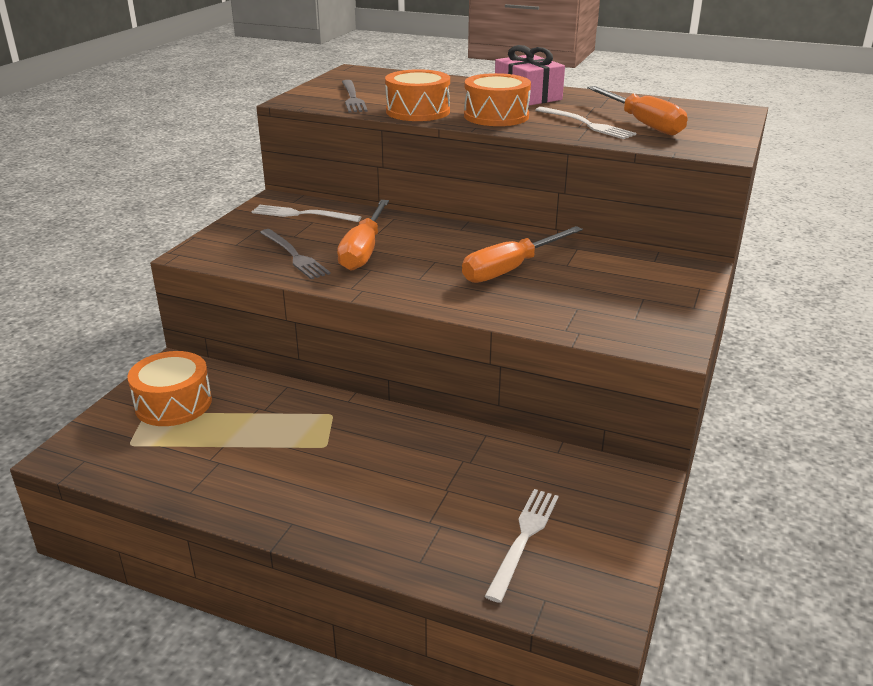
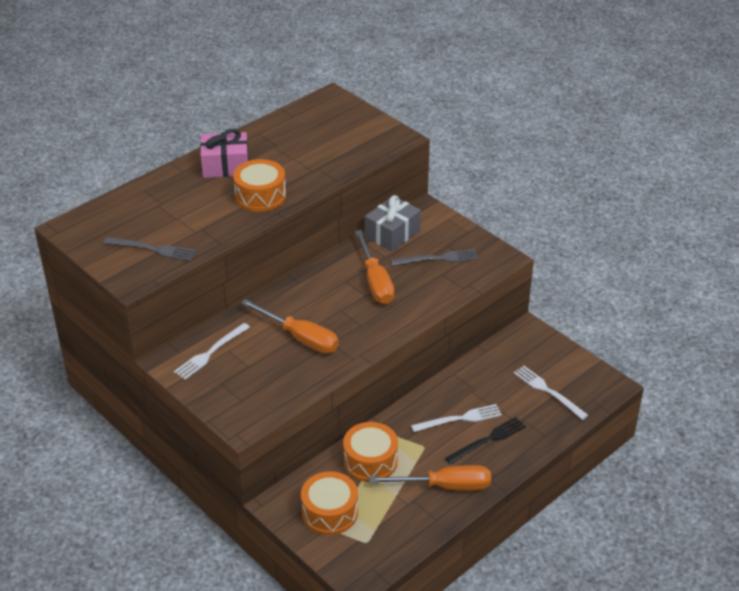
camera: 65 degrees left, 10 degrees up
grey fork [260,229,331,280] -> grey fork moved to [391,249,478,266]
orange drum [385,69,450,121] -> orange drum moved to [343,422,398,482]
white fork [536,107,636,139] -> white fork moved to [411,404,502,432]
orange screwdriver [587,86,687,135] -> orange screwdriver moved to [369,465,491,491]
none -> grey gift [365,195,421,251]
none -> black fork [445,417,526,464]

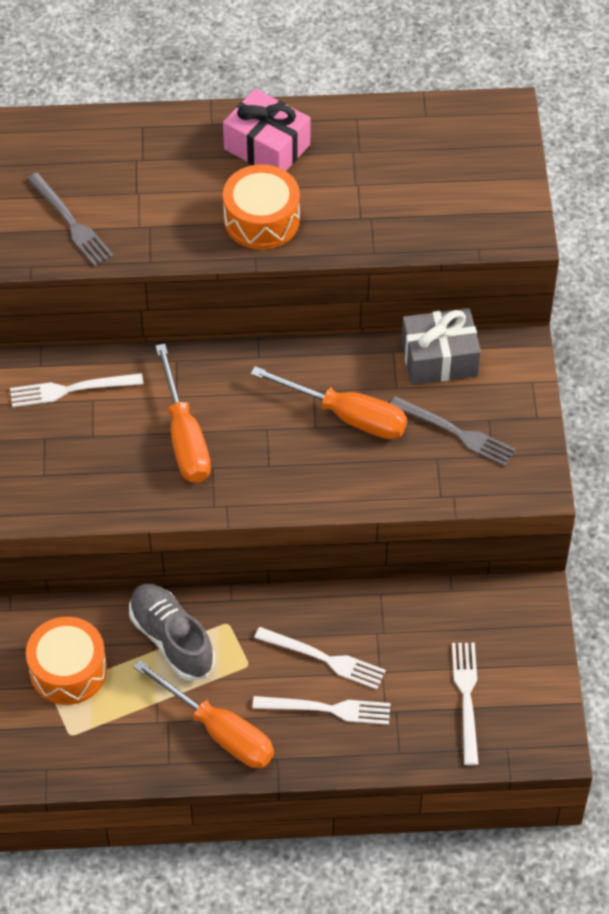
camera: 40 degrees right, 15 degrees up
orange drum [343,422,398,482] -> grey shoe [129,584,215,681]
orange screwdriver [355,230,395,304] -> orange screwdriver turned 90 degrees counterclockwise [250,366,407,439]
black fork [445,417,526,464] -> white fork [253,696,391,725]

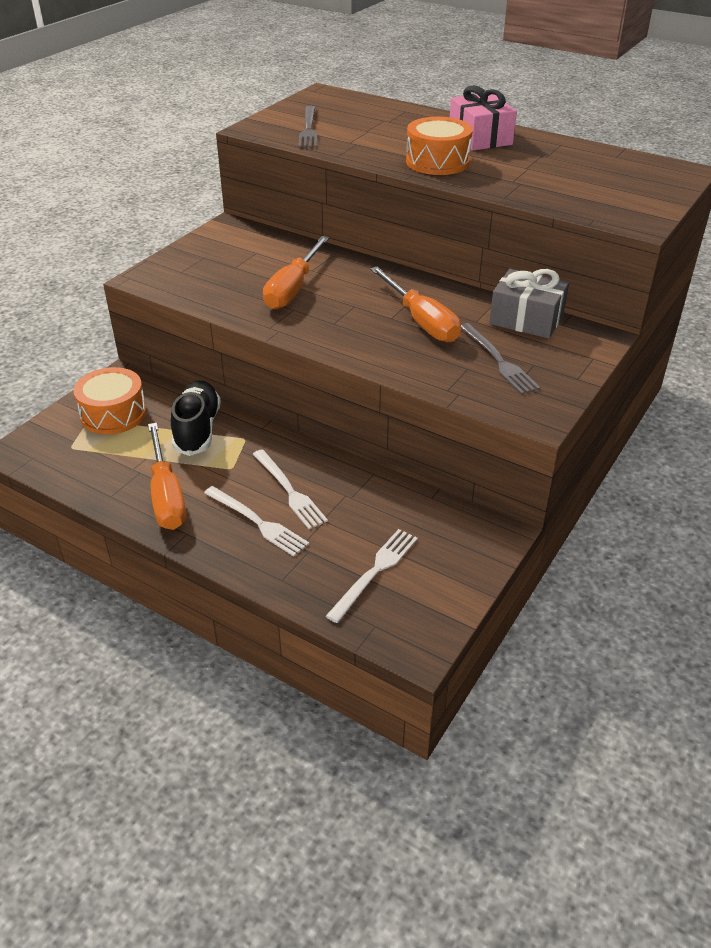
camera: 35 degrees right, 15 degrees down
white fork [10,373,143,407] -> none
grey shoe [129,584,215,681] -> black shoe [171,380,221,456]

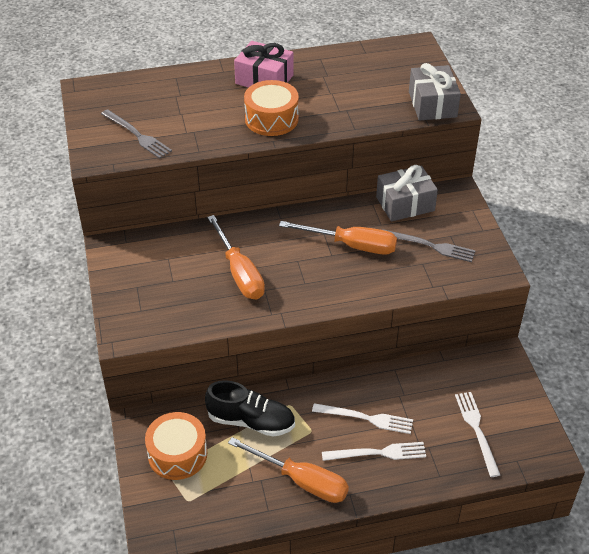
camera: 45 degrees left, 5 degrees up
black shoe [171,380,221,456] -> black shoe turned 150 degrees clockwise [205,380,295,437]
none -> grey gift [409,63,461,121]

